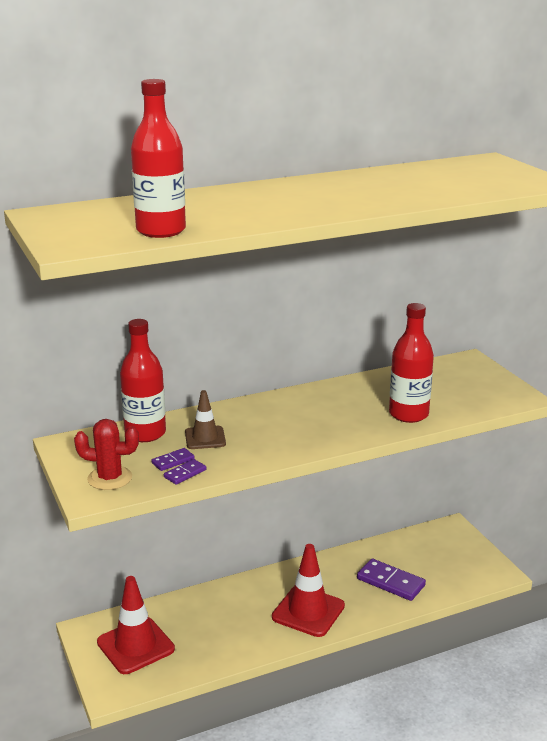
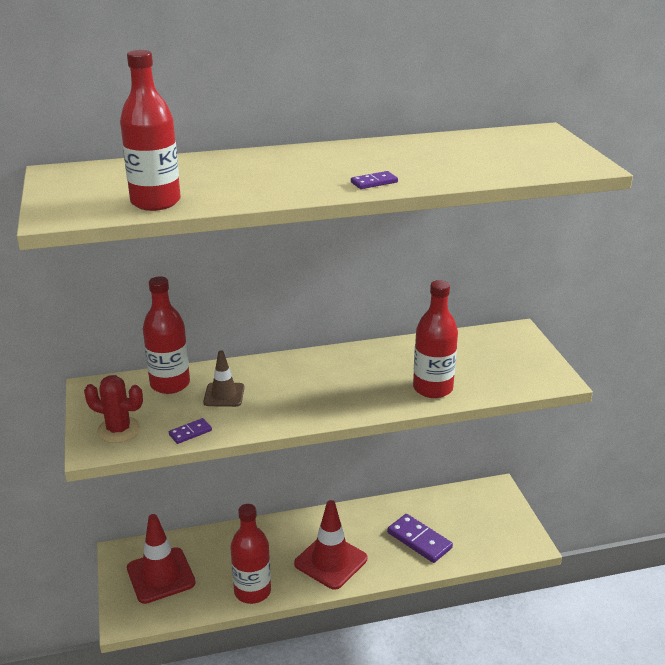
camera: 10 degrees right, 5 degrees up
purple domino [151,448,195,471] -> purple domino moved to [351,171,398,189]
none -> red bottle [231,504,271,604]

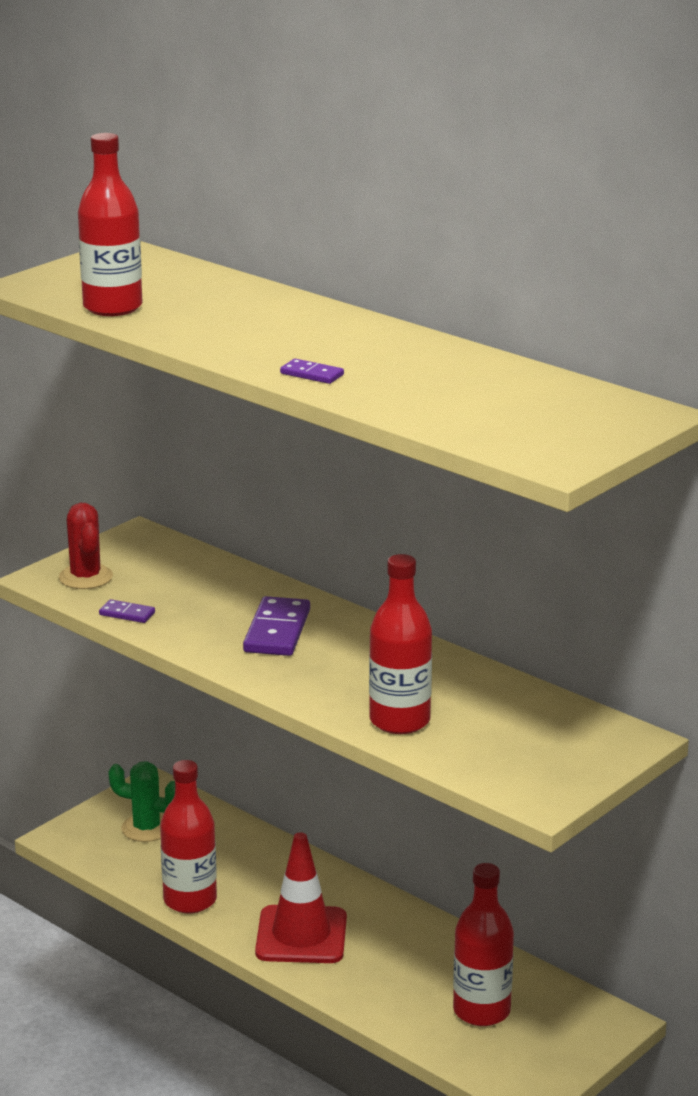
camera: 55 degrees right, 5 degrees down
red traffic cone [127,514,196,604] -> green cactus [108,761,175,842]
red bottle [143,277,190,394] -> red bottle moved to [453,863,514,1026]
brown traffic cone [203,350,245,407] -> none
purple domino [387,514,453,563] -> purple domino moved to [243,596,310,656]

